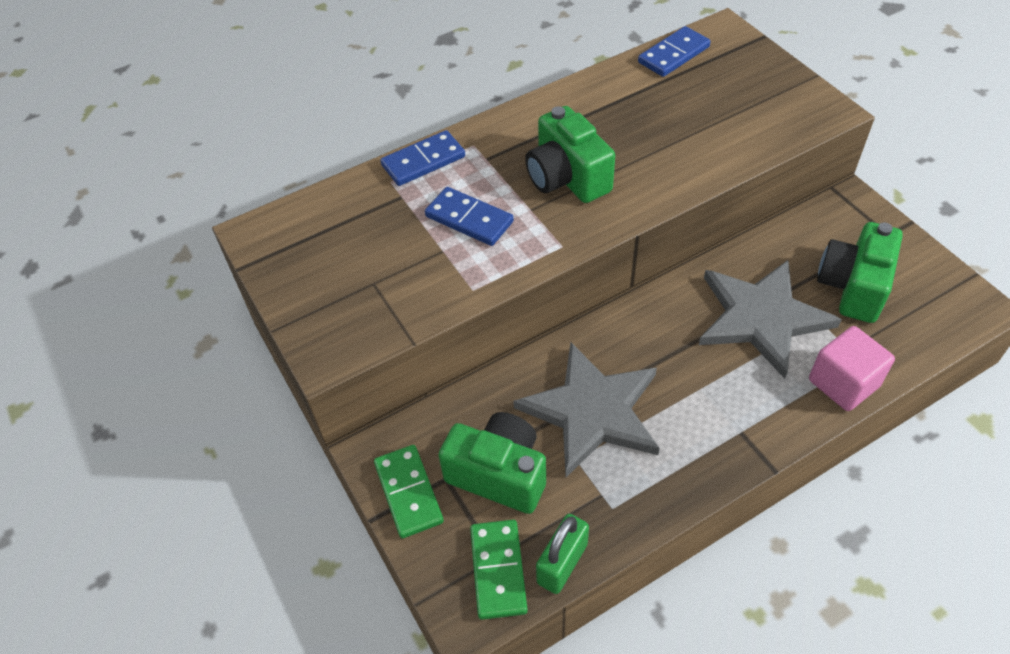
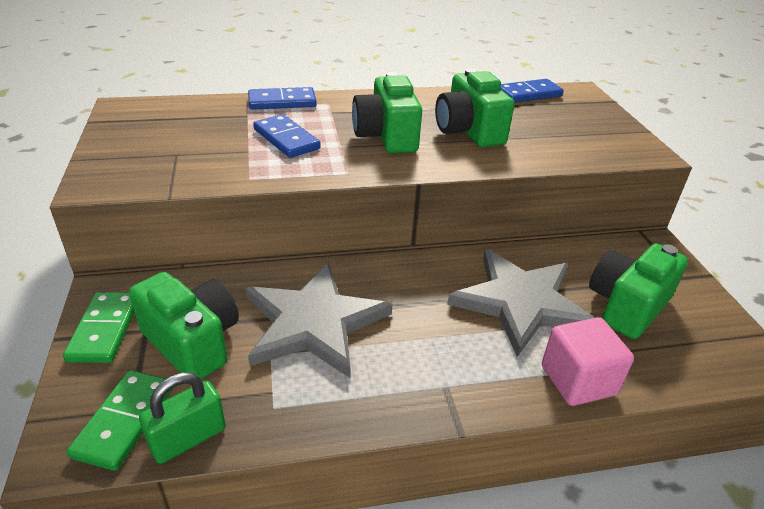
camera: 15 degrees right, 15 degrees down
none -> green camera [435,68,515,147]

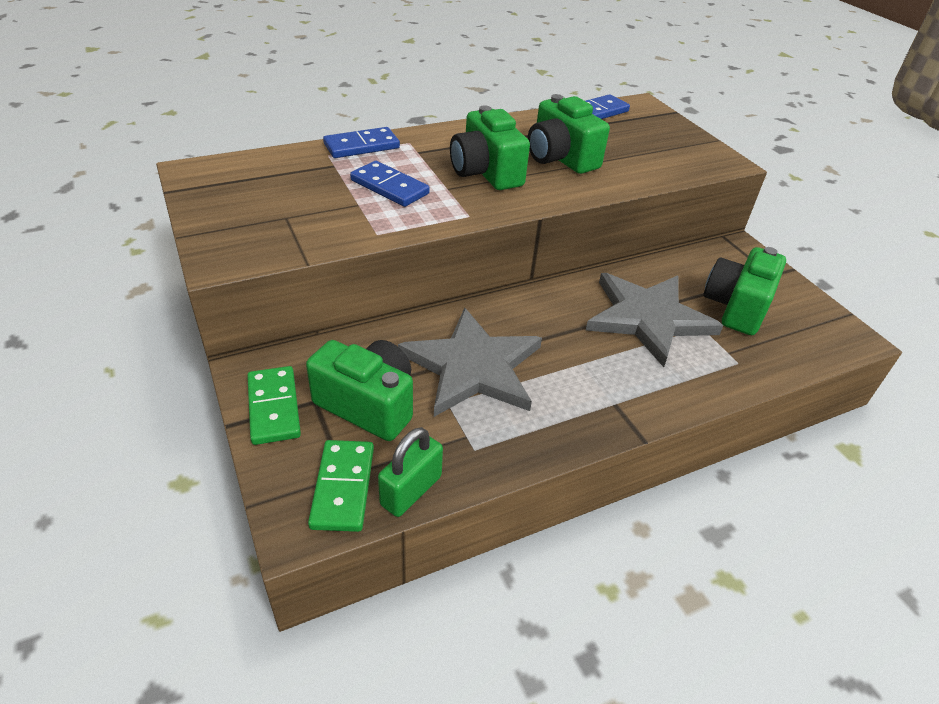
camera: 15 degrees left, 5 degrees up
pink cube [542,317,634,406] -> none

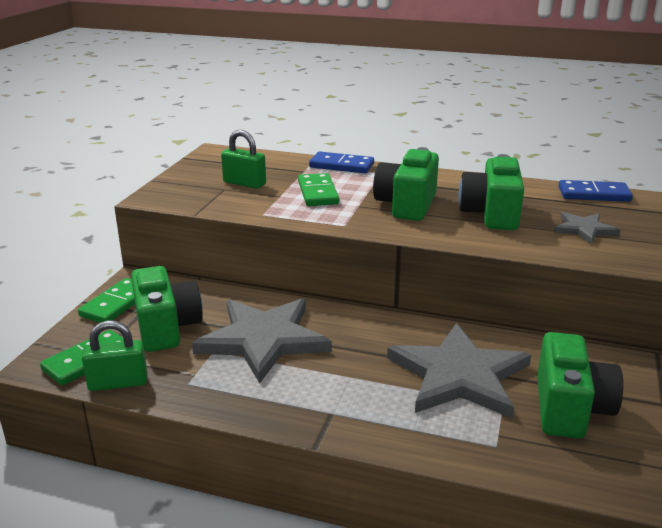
camera: 45 degrees right, 15 degrees down
blue domino [350,161,430,207] -> green domino [298,173,339,206]
green camera [703,247,786,335] -> green camera turned 120 degrees clockwise [537,332,623,439]
none -> green padlock [221,130,266,189]
none -> grey star [554,212,620,244]

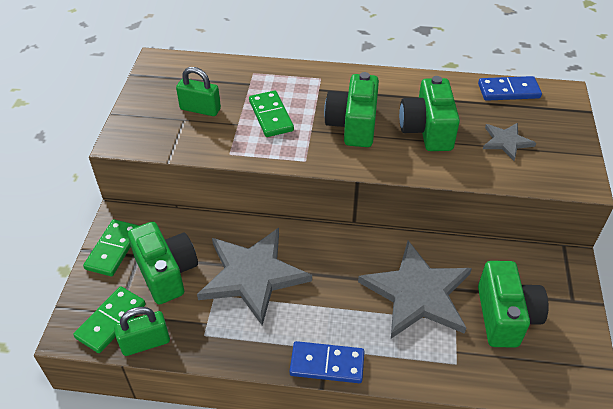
camera: 10 degrees left, 20 degrees up
blue domino [309,151,374,173] -> blue domino moved to [290,341,365,383]

